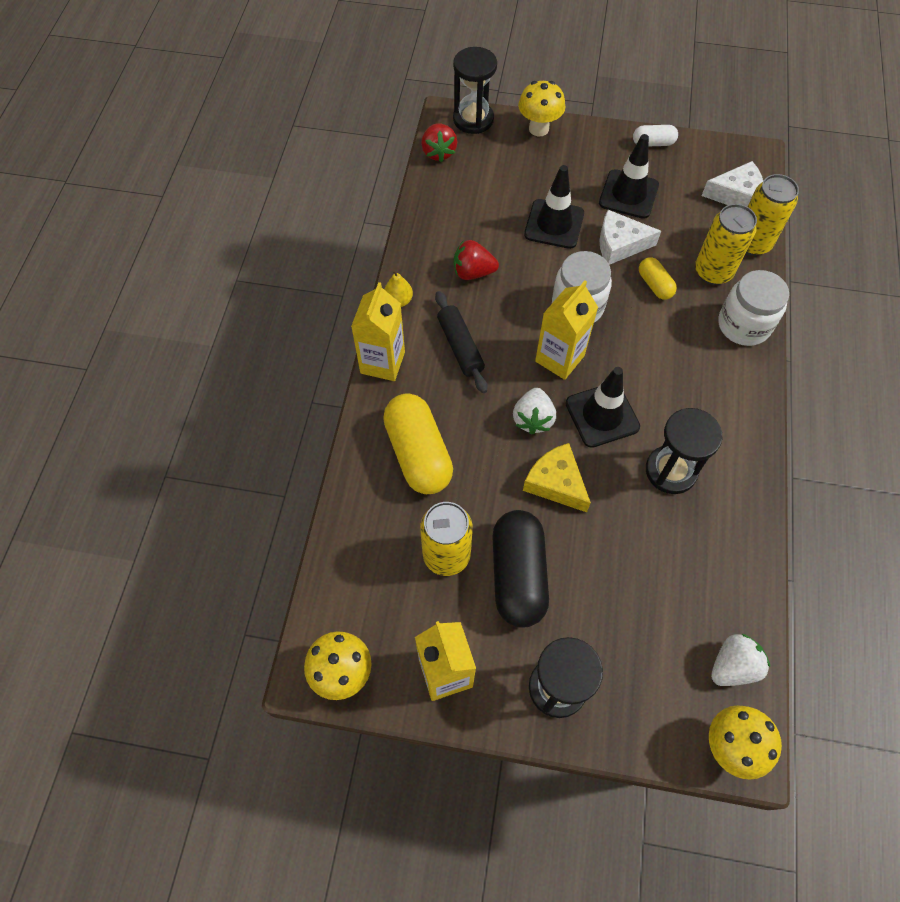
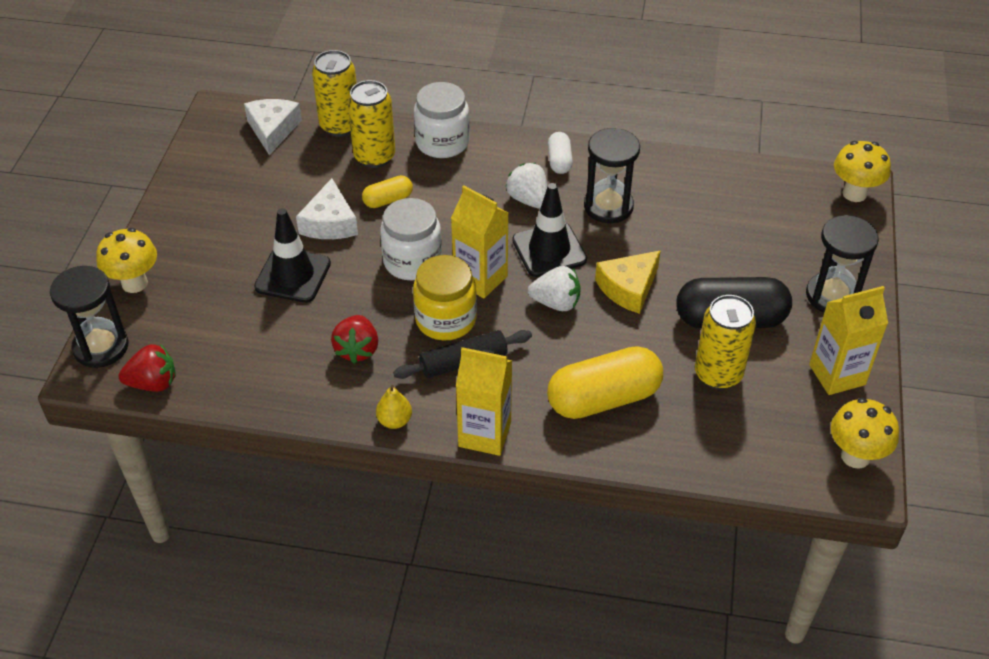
camera: 90 degrees left, 15 degrees down
black traffic cone [599,134,659,219] -> none
white capsule [633,125,678,146] -> white capsule moved to [548,132,573,174]
white strawberry [711,634,770,686] -> white strawberry moved to [505,163,548,209]
none -> yellow jar [413,255,477,340]

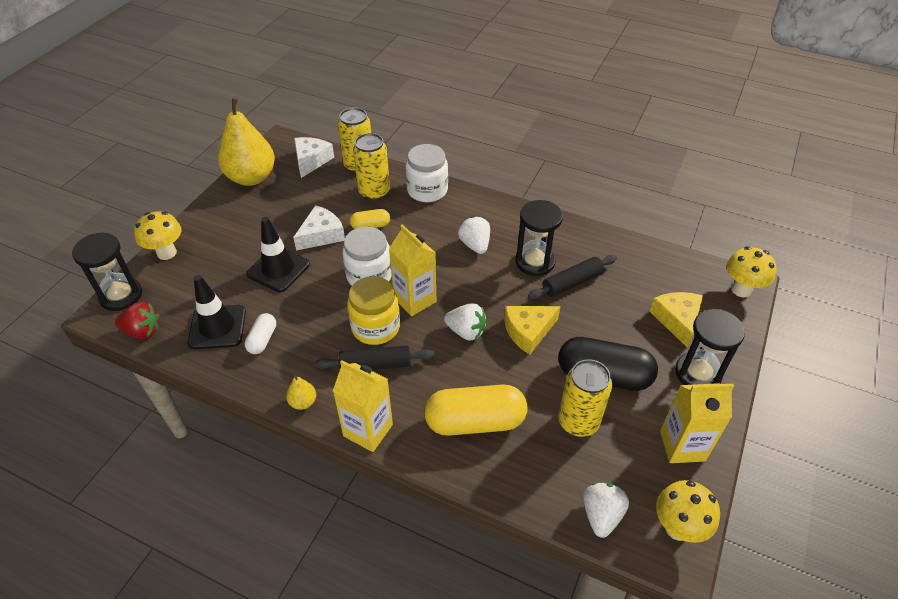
camera: 15 degrees right, 0 degrees up
white cheese [296,178,358,239] -> white cheese turned 150 degrees counterclockwise [293,205,345,250]
red strawberry [331,315,378,364] -> none
black traffic cone [512,183,587,277] -> black traffic cone moved to [187,275,246,349]
white capsule [548,132,573,174] -> white capsule moved to [245,313,276,354]
none -> yellow pear [218,98,275,186]
none -> black rolling pin [528,255,617,299]
none -> white strawberry [583,482,629,538]
none -> yellow cheese [649,292,703,348]

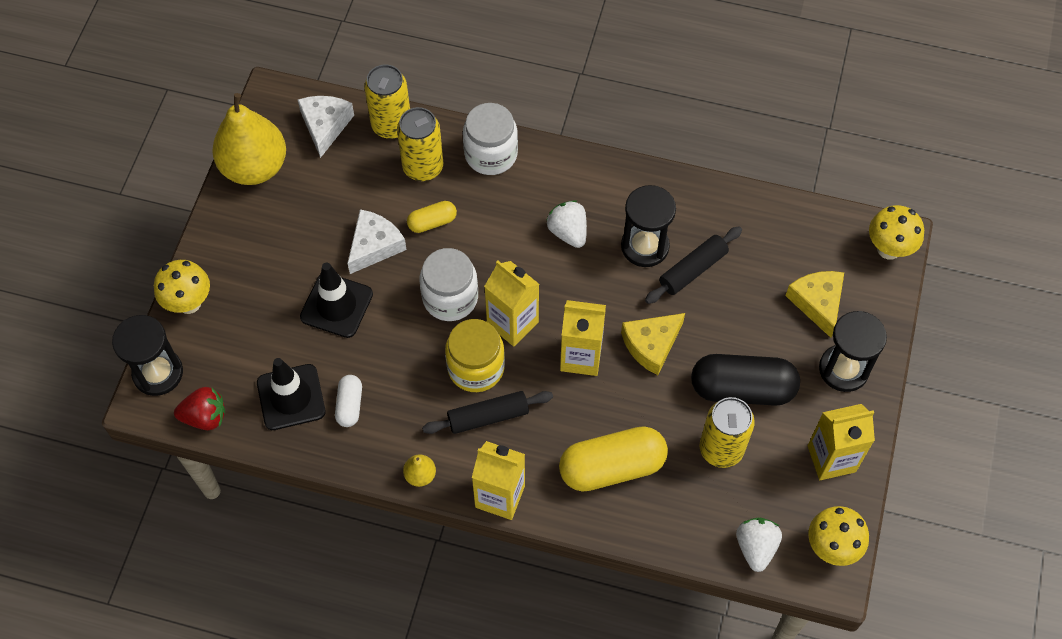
camera: 10 degrees left, 15 degrees up
white strawberry [444,304,486,341] -> yellow carton [560,300,606,376]

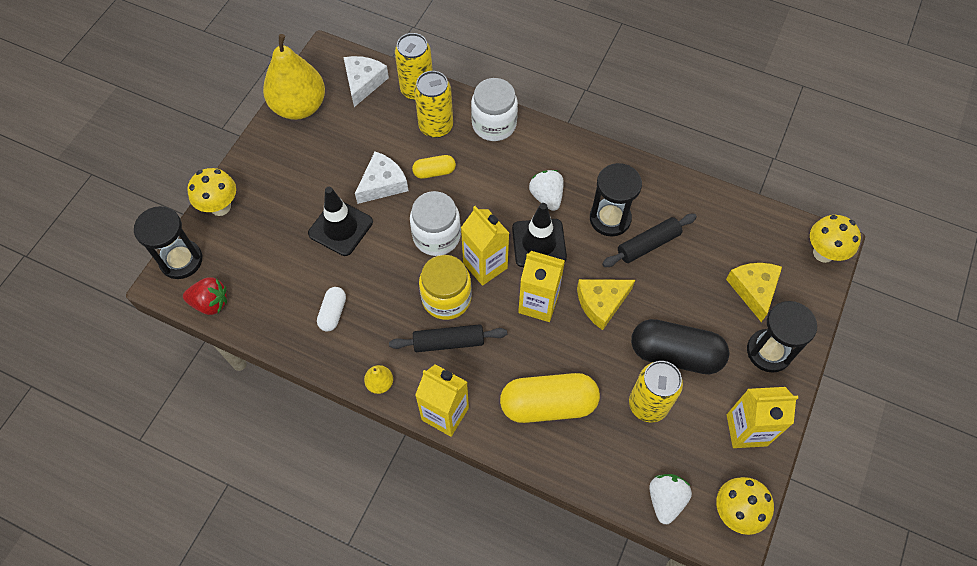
camera: 10 degrees right, 0 degrees up
black traffic cone [257,358,325,430] -> black traffic cone moved to [512,203,567,267]

